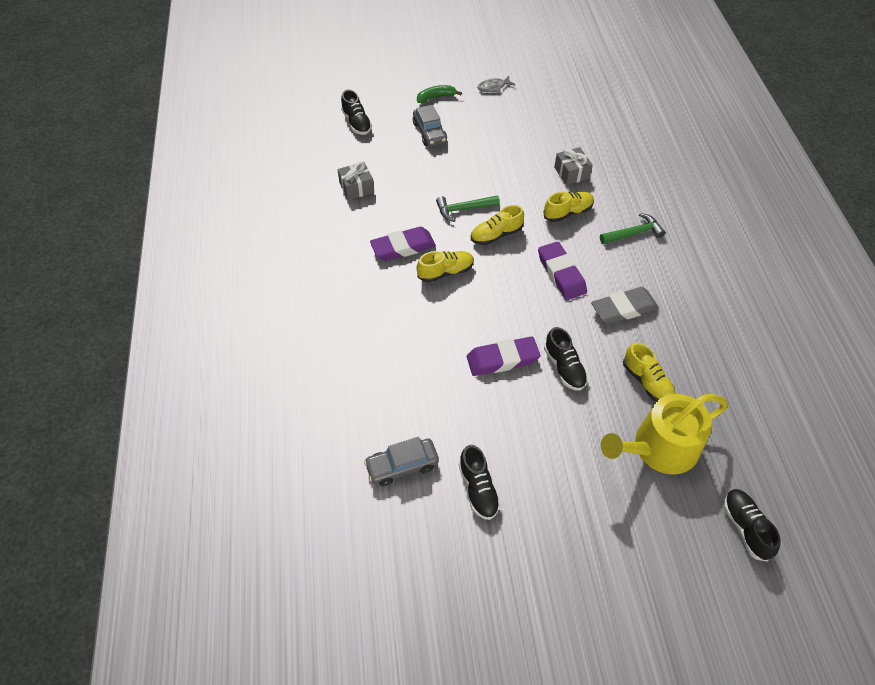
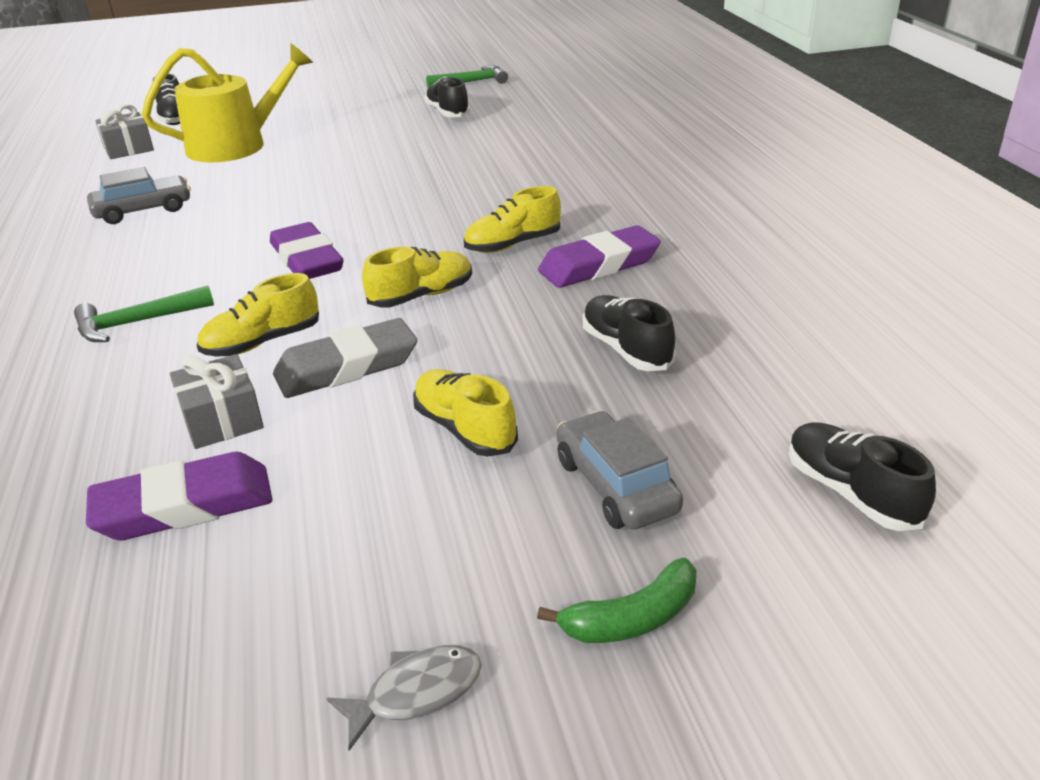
camera: 175 degrees right, 20 degrees down
grey gift [338,161,374,200] -> grey gift moved to [95,105,154,159]
grey car [364,437,439,486] -> grey car moved to [87,167,191,224]
green hammer [436,195,500,222] -> green hammer moved to [426,66,508,88]
purple eraser [467,336,541,376] -> purple eraser moved to [86,452,273,541]
black shoe [544,327,588,391] -> black shoe moved to [583,295,675,371]
grey eraser [591,287,659,324] -> grey eraser moved to [273,318,417,398]
yellow shoe [623,343,675,402] -> yellow shoe moved to [413,369,518,456]

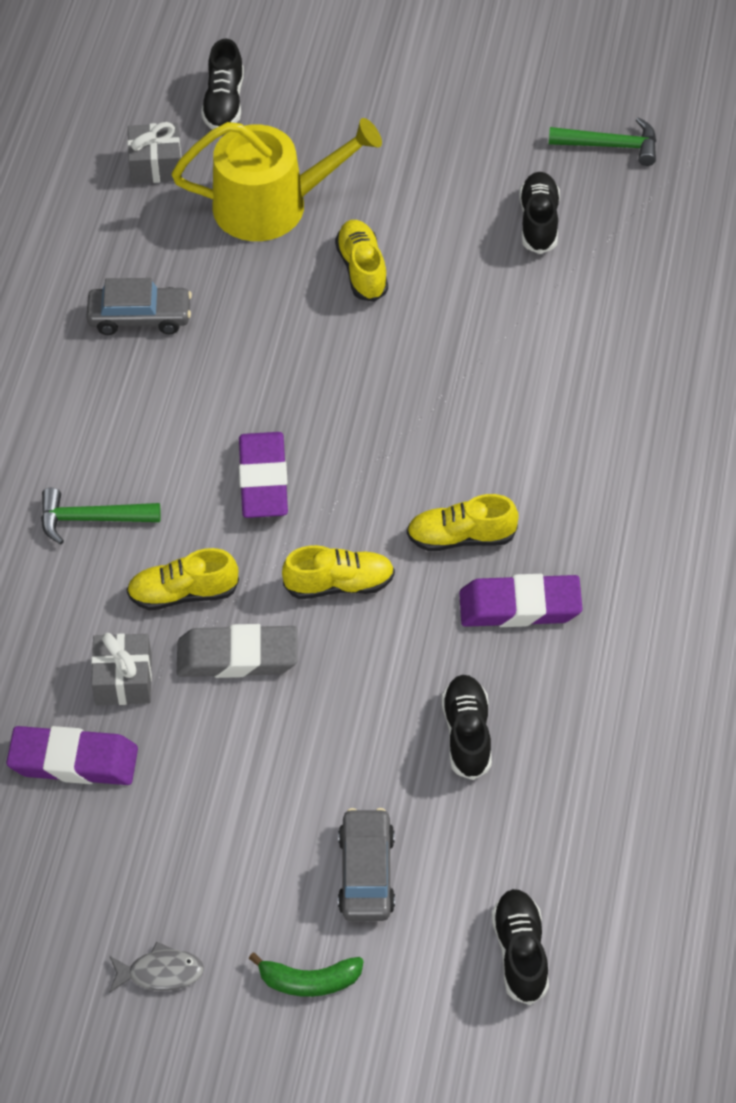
camera: 25 degrees right, 20 degrees up
yellow shoe [413,369,518,456] -> yellow shoe moved to [335,220,388,302]

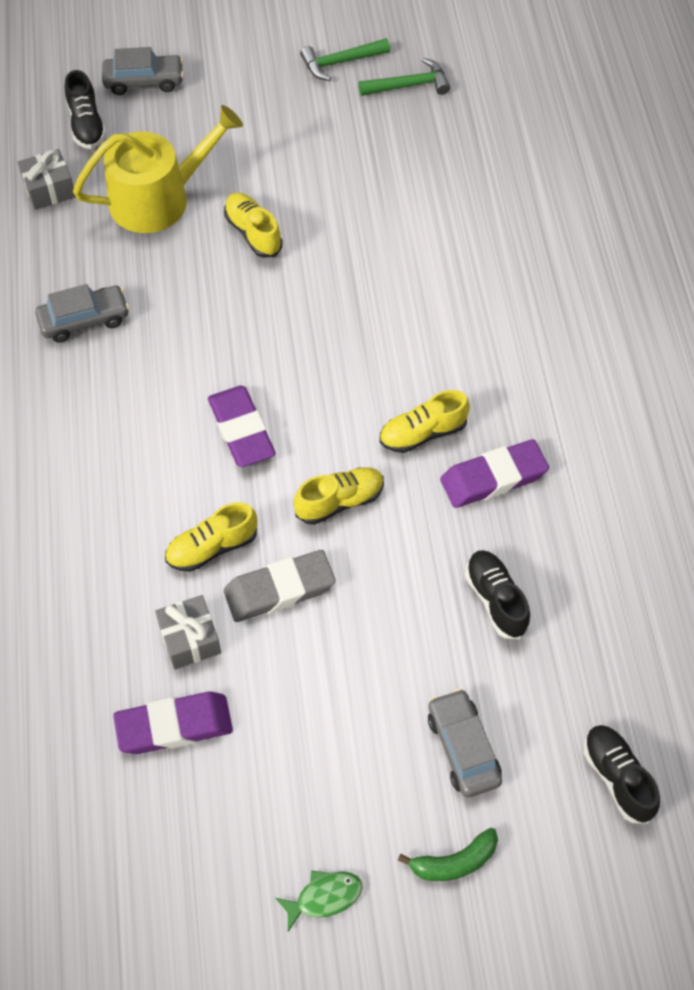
camera: 20 degrees left, 5 degrees up
green hammer [41,488,161,544] -> green hammer moved to [300,38,390,81]
grey fish [109,942,204,993] -> green fish [275,871,363,932]
black shoe [519,172,560,254] -> none
none -> grey car [102,47,184,95]

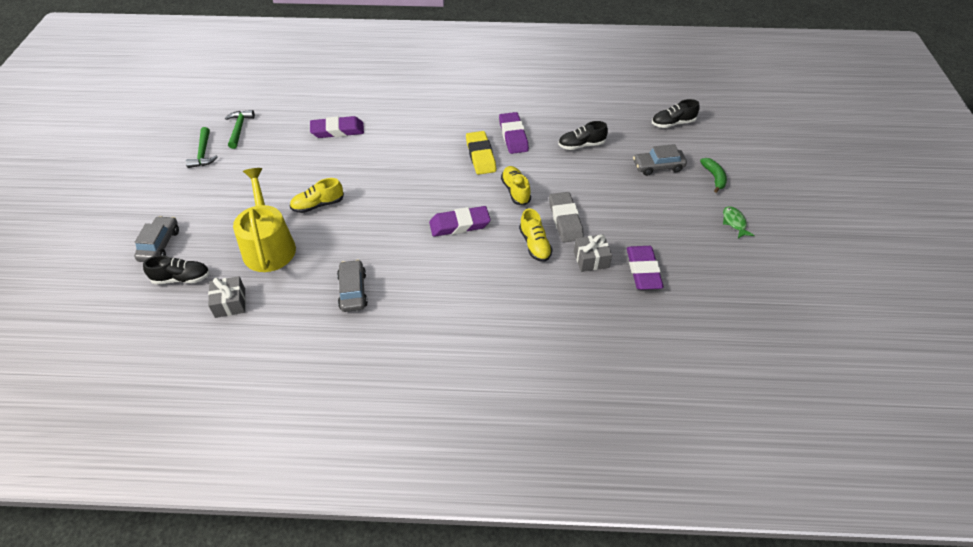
camera: 80 degrees left, 10 degrees down
yellow shoe [380,390,470,453] -> yellow eraser [466,131,496,175]
none -> purple eraser [310,116,364,138]

